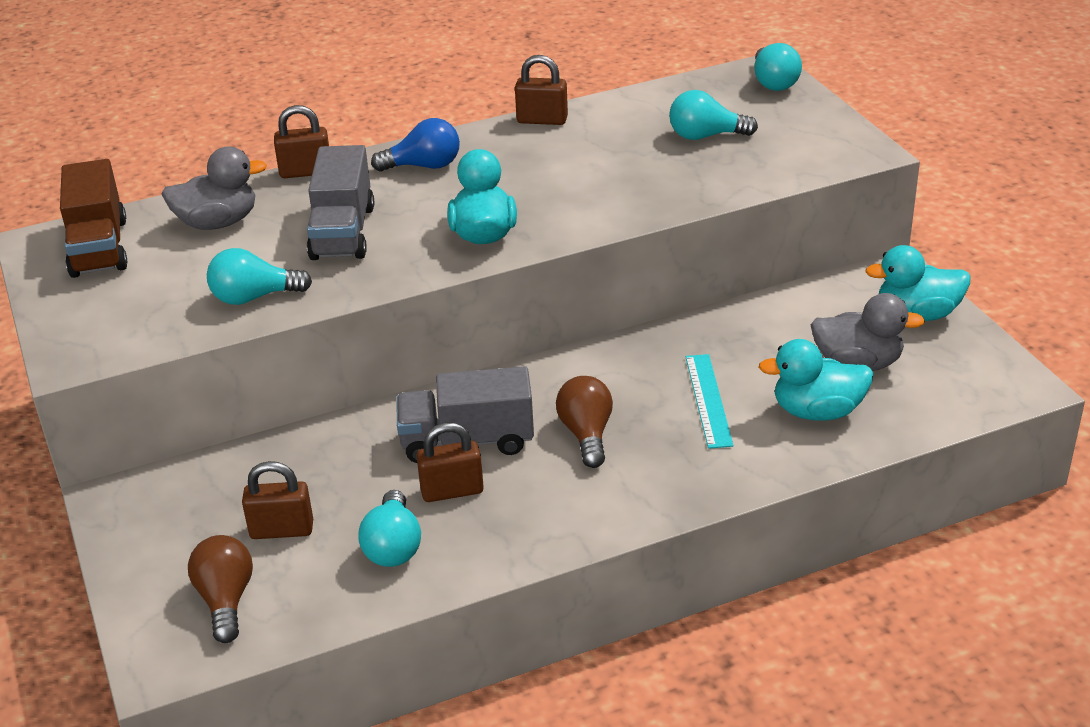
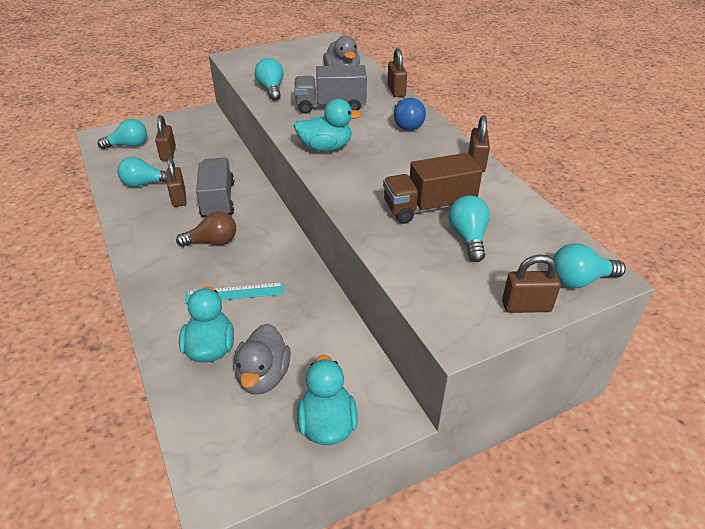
camera: 85 degrees right, 5 degrees up
brown truck [60,159,127,278] -> brown truck moved to [383,153,482,224]
brown light bulb [188,535,253,643] -> turquoise light bulb [98,119,147,149]
none -> brown padlock [502,254,561,313]

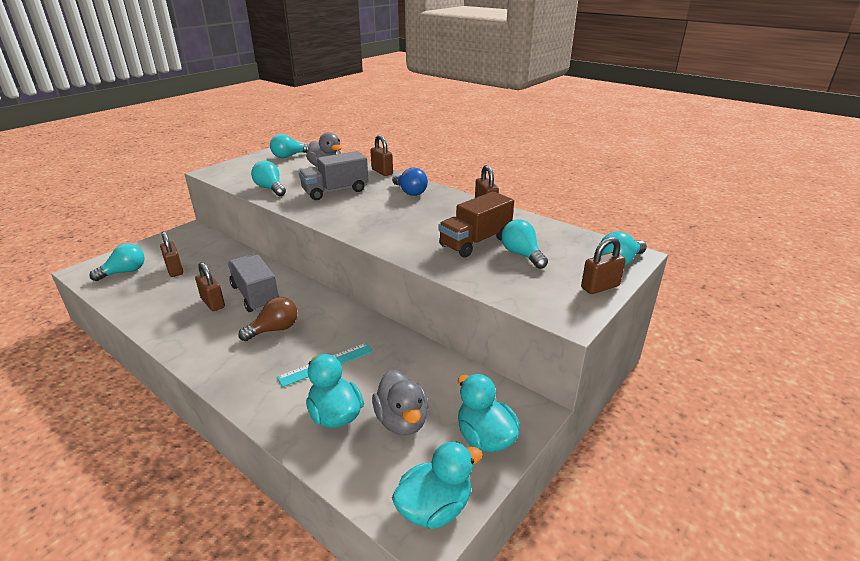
camera: 25 degrees left, 10 degrees down
turquoise light bulb [117,157,167,187] -> turquoise light bulb moved to [270,134,309,158]
turquoise duck [293,99,362,152] -> turquoise duck moved to [392,442,483,529]

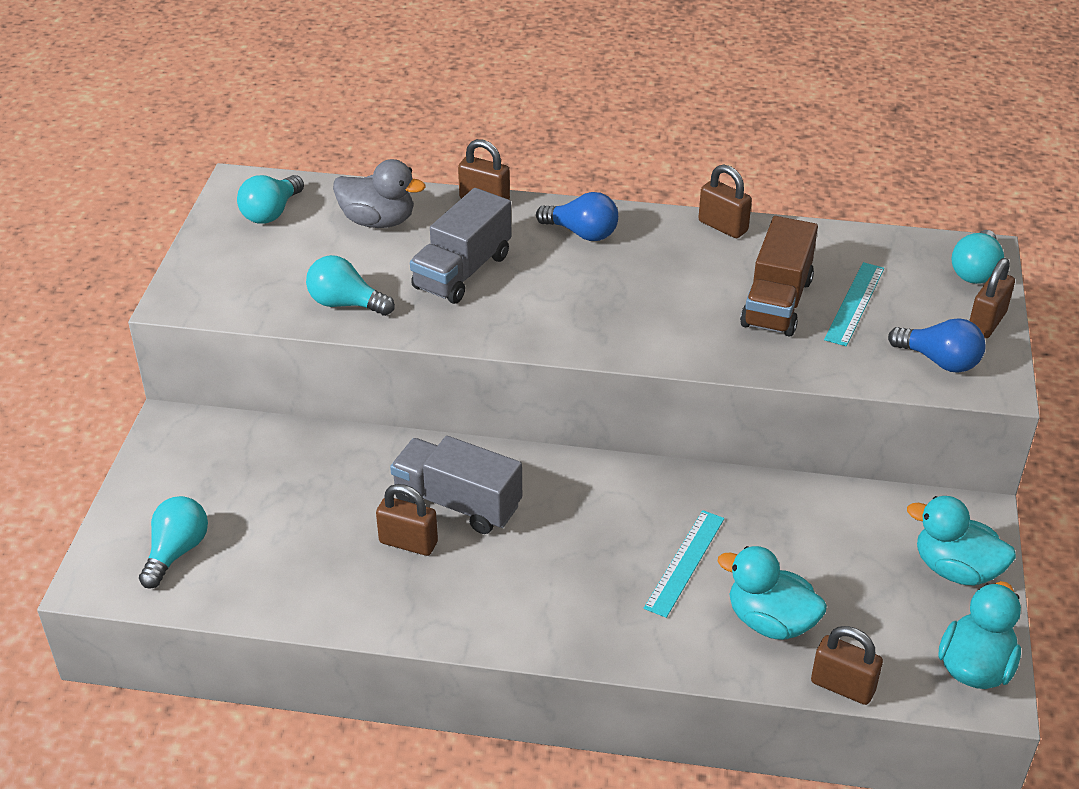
camera: 30 degrees left, 10 degrees up
brown padlock [160,231,183,277] -> brown padlock moved to [811,626,883,705]
brown light bulb [238,297,298,341] -> none
grey duck [372,370,428,435] -> none
turquoise light bulb [501,219,548,269] -> turquoise ruler [824,262,884,346]
none -> blue light bulb [888,318,986,373]

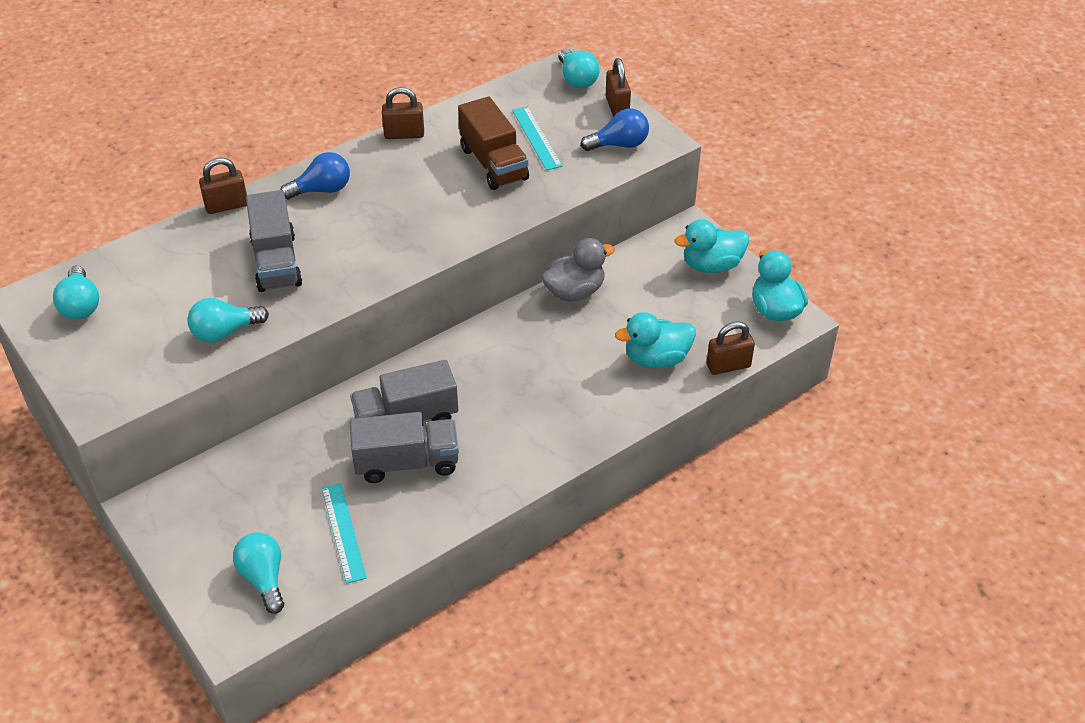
camera: 45 degrees left, 5 degrees up
grey duck [333,159,426,228] -> grey duck moved to [542,238,615,302]
brown padlock [376,484,438,556] -> grey truck [350,412,459,483]
turquoise ruler [644,510,724,618] -> turquoise ruler moved to [322,483,367,584]

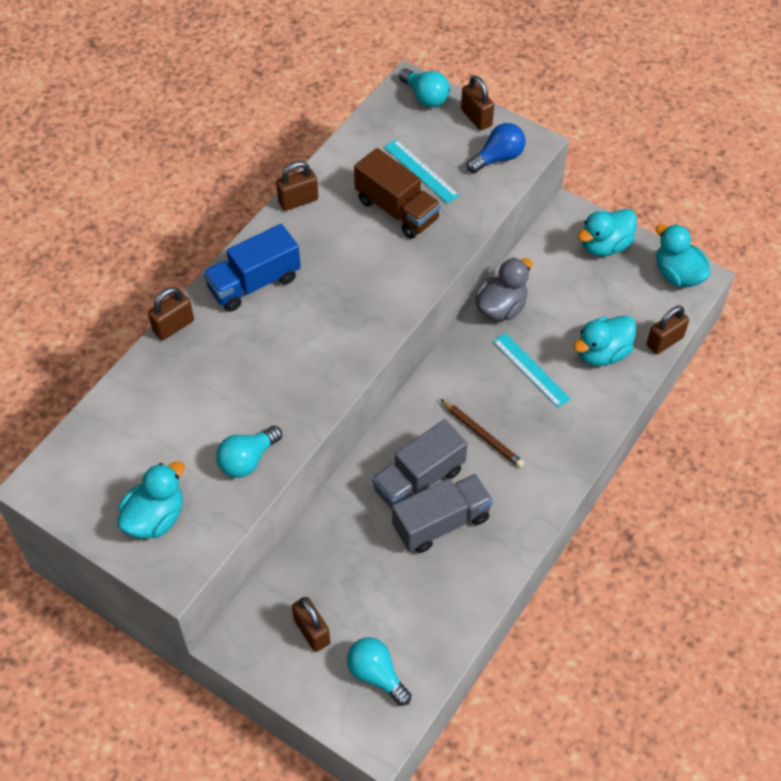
camera: 20 degrees left, 10 degrees up
turquoise light bulb [53,266,99,320] -> none
grey truck [246,190,303,292] -> none
blue light bulb [280,152,350,200] -> blue truck [203,224,301,312]
turquoise ruler [322,483,367,584] -> turquoise ruler moved to [493,333,571,408]
none -> turquoise duck [117,461,185,539]
none -> brown padlock [292,597,330,652]
none -> brown pencil [441,399,524,468]

